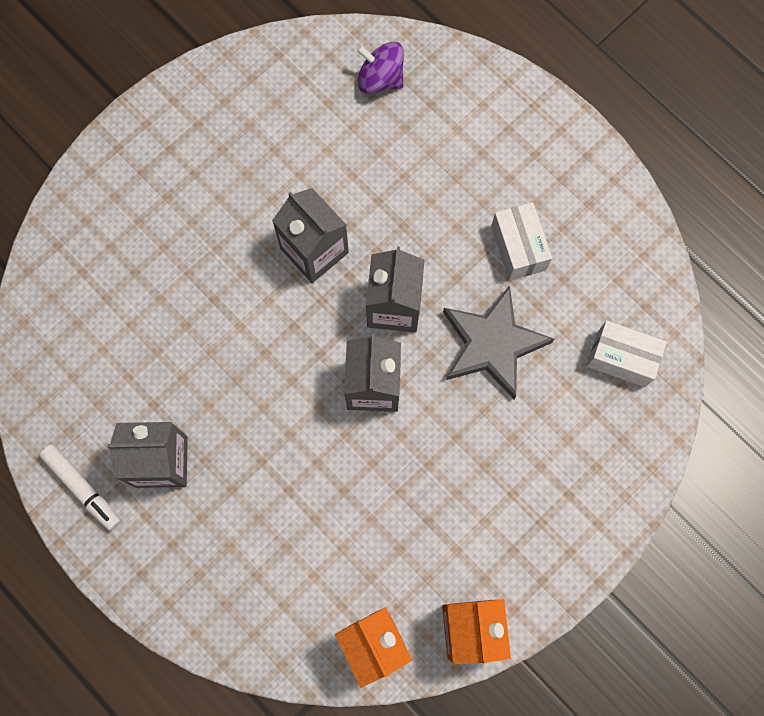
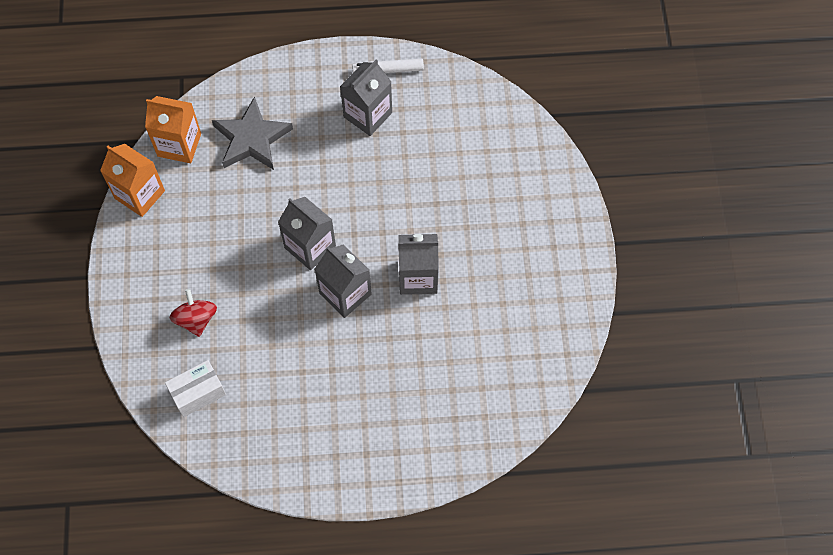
camera: 130 degrees right, 10 degrees down
purple spinning top [357,42,404,93] -> none
grey star [443,285,554,399] -> grey star moved to [212,97,293,170]
white box [491,202,552,281] -> none
none -> red spinning top [169,289,217,337]

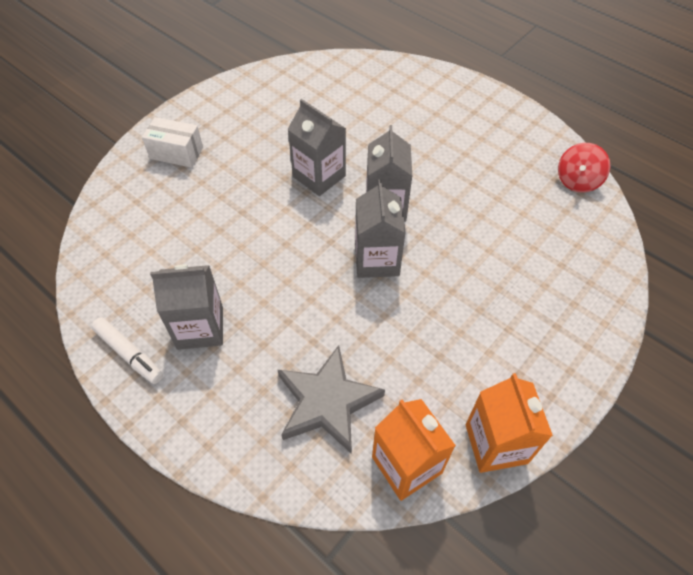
camera: 135 degrees left, 10 degrees down
white box [165,360,226,417] -> white box moved to [142,117,203,168]
red spinning top [169,289,217,337] -> red spinning top moved to [558,143,611,193]

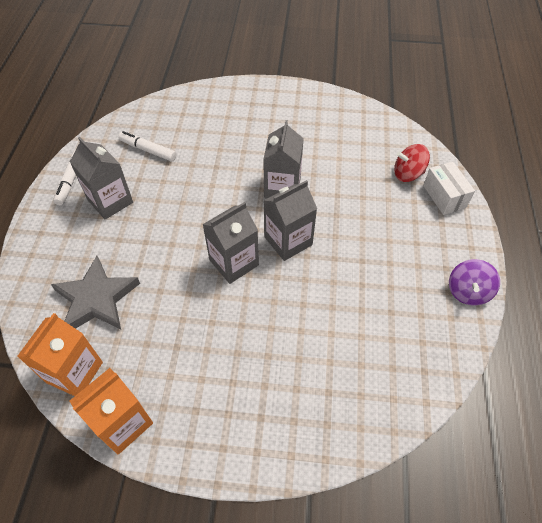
camera: 55 degrees right, 0 degrees up
white box [142,117,203,168] -> white box moved to [423,162,475,215]
red spinning top [558,143,611,193] -> red spinning top moved to [394,144,430,182]
none -> white marker [118,131,177,162]
none -> purple spinning top [449,259,500,305]

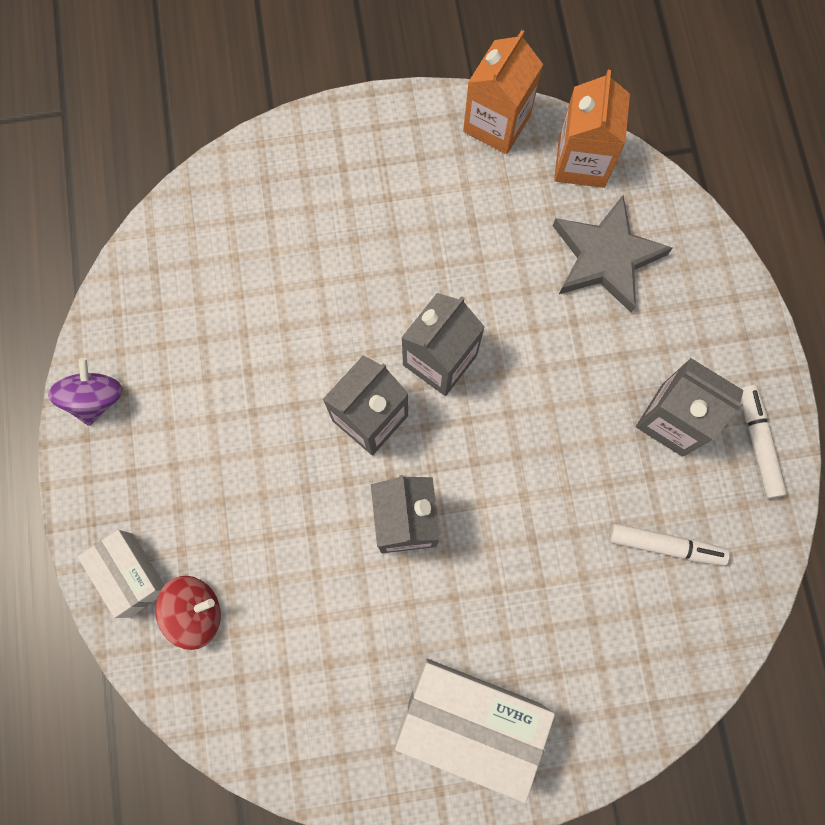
camera: 165 degrees right, 20 degrees up
none -> white box [395,658,555,803]

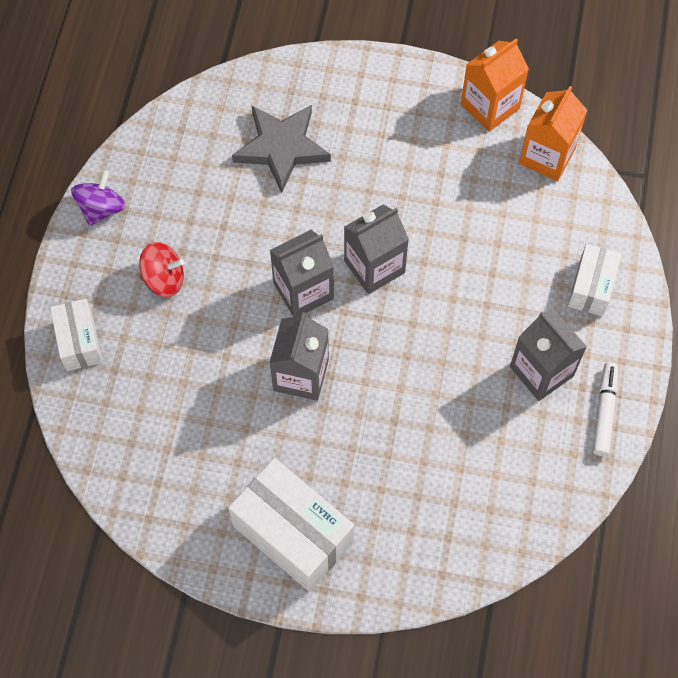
camera: 20 degrees right, 10 degrees down
red spinning top [155,576,221,650] -> red spinning top moved to [139,242,184,297]
grey star [553,195,673,312] -> grey star moved to [232,105,331,193]
white marker [609,523,730,566] -> none
none -> white box [568,244,622,316]

